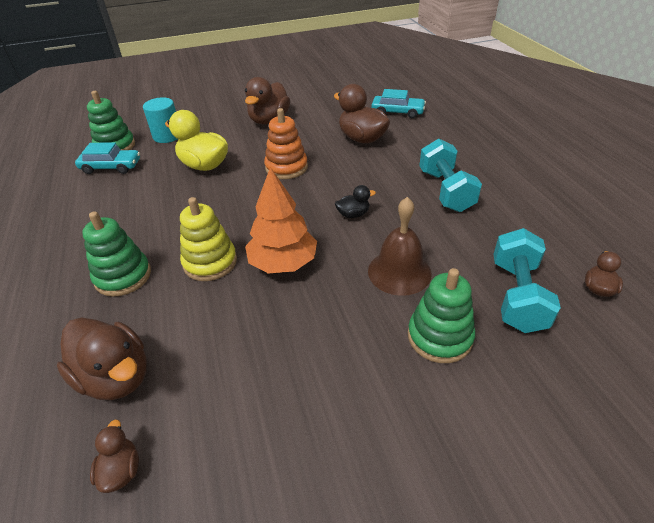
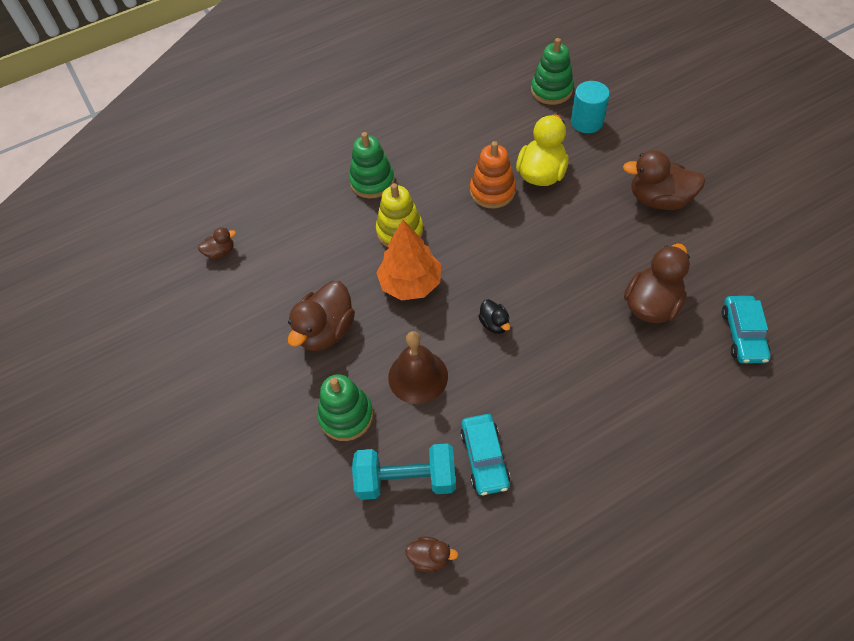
camera: 80 degrees right, 15 degrees up
brown duck [57,317,147,400] -> brown duck moved to [288,281,355,351]
turquoise car [75,142,140,174] -> turquoise car moved to [460,414,510,495]
orange stacking toy [264,108,308,179] -> orange stacking toy moved to [470,141,516,208]
turquoise dumbbell [419,139,482,212] -> none

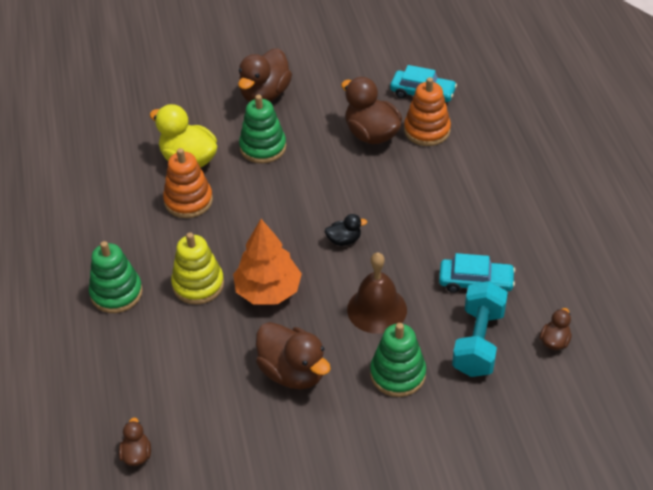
camera: 75 degrees left, 10 degrees down
green stacking toy [531,38,574,105] -> green stacking toy moved to [239,95,286,163]
turquoise cylinder [571,81,610,133] -> none
none -> orange stacking toy [404,77,451,146]

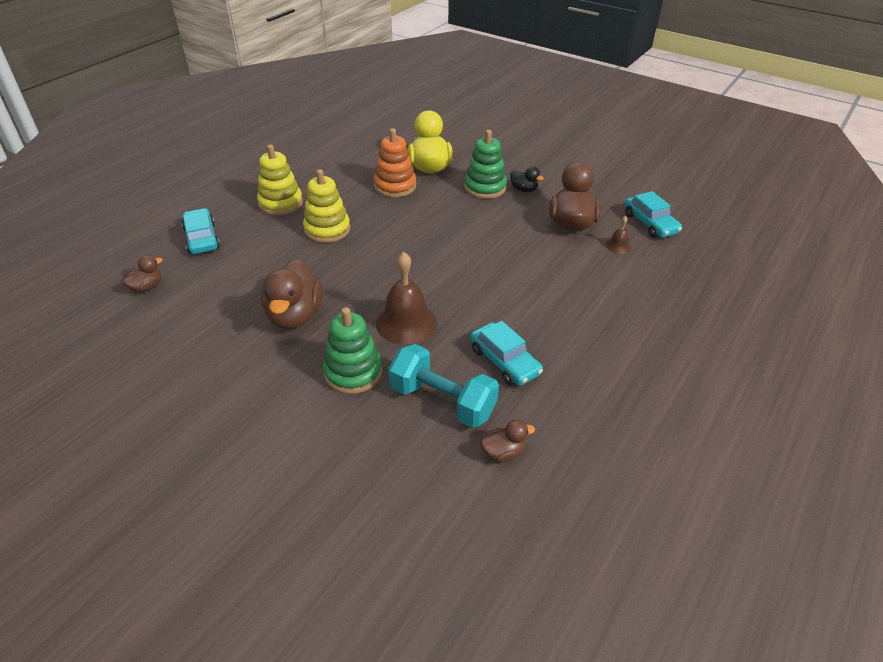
camera: 45 degrees right, 5 degrees down
green stacking toy [89,241,143,313] -> yellow stacking toy [257,144,303,215]
orange tree [233,219,302,304] -> none
brown duck [238,48,292,102] -> none
black duck [325,214,367,246] -> black duck moved to [510,166,544,192]
orange stacking toy [404,77,451,146] -> brown bell [606,216,631,254]
turquoise dumbbell [452,281,508,377] -> turquoise dumbbell turned 60 degrees clockwise [388,344,499,428]
none -> turquoise car [182,208,220,254]

